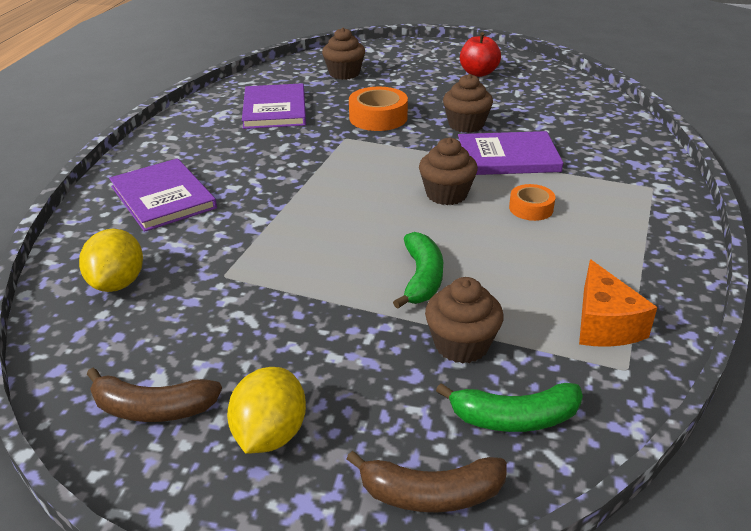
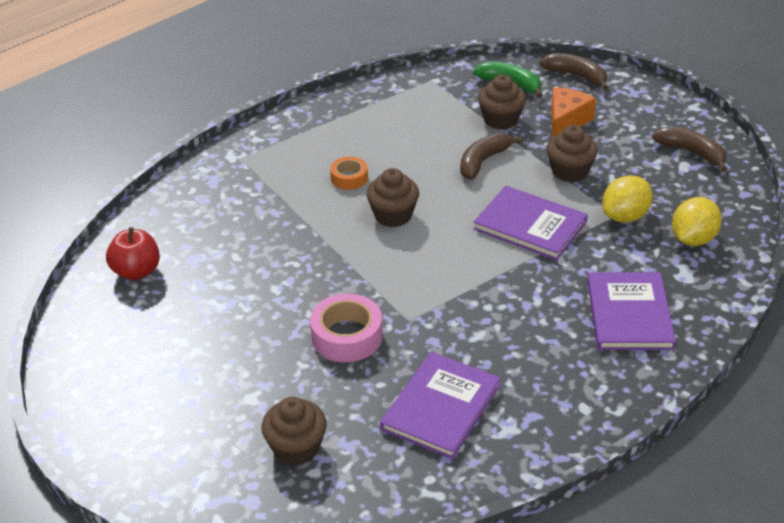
camera: 145 degrees left, 5 degrees up
yellow lemon [227,367,306,454] -> yellow lemon moved to [602,175,653,223]
orange tape [349,87,408,131] -> pink tape [310,294,383,362]
green banana [393,232,443,309] -> brown banana [460,133,523,180]
brown cupcake [443,74,493,133] -> brown cupcake moved to [546,125,598,182]
purple book [458,131,563,175] -> purple book moved to [473,186,588,260]
red apple [460,32,501,77] -> red apple moved to [106,227,160,280]
orange cheese [579,259,657,347] -> orange cheese moved to [551,87,596,137]

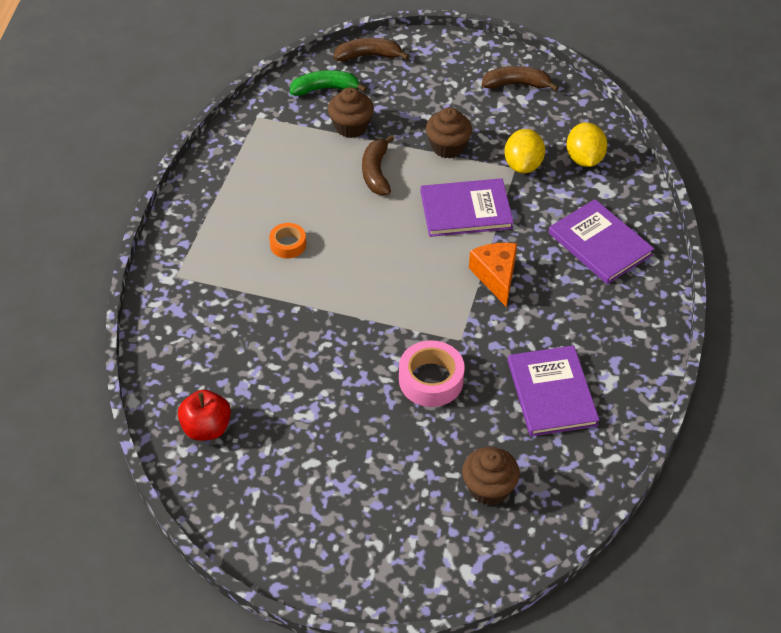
camera: 40 degrees left, 10 degrees up
brown cupcake [366,168,419,227] -> none
orange cheese [551,87,596,137] -> orange cheese moved to [469,243,517,307]

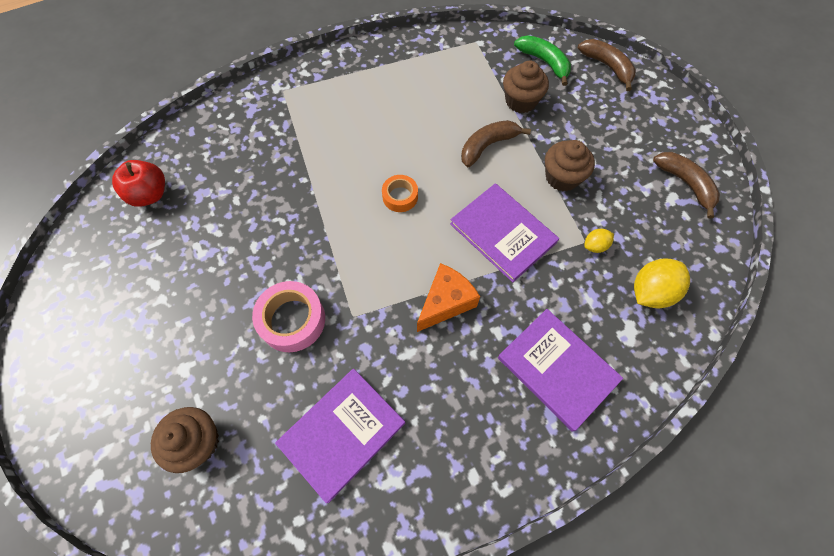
camera: 55 degrees right, 15 degrees up
orange tape [269,223,306,259] -> orange tape moved to [382,175,418,212]
yellow lemon [504,129,545,173] -> yellow lemon [584,229,614,253], size x0.54
purple book [549,199,654,284] -> purple book turned 60 degrees counterclockwise [498,309,623,432]

